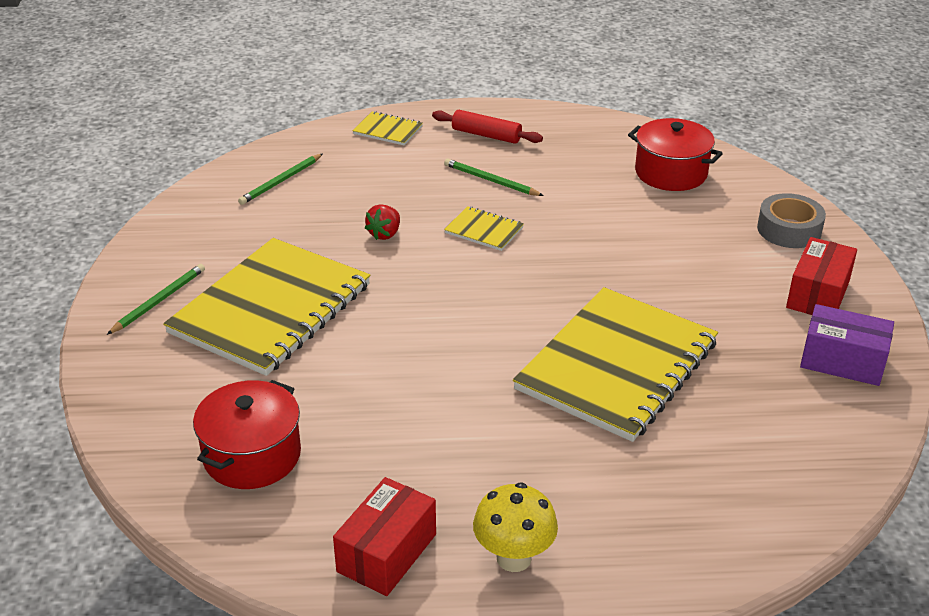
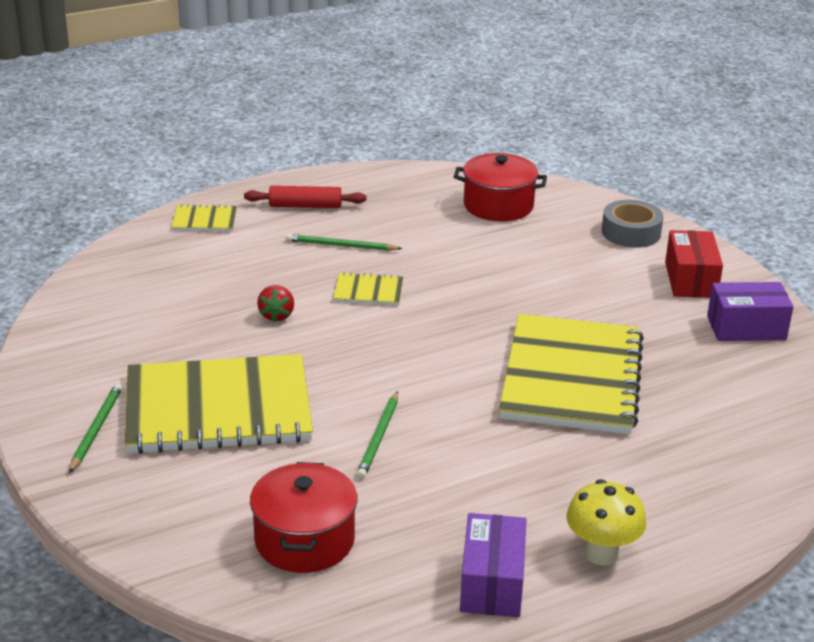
camera: 25 degrees left, 5 degrees down
yellow notebook [163,238,370,376] -> yellow notebook turned 75 degrees clockwise [125,354,313,454]
green pencil [238,154,323,205] -> green pencil moved to [356,391,398,479]
red box [333,477,436,596] -> purple box [460,513,527,617]

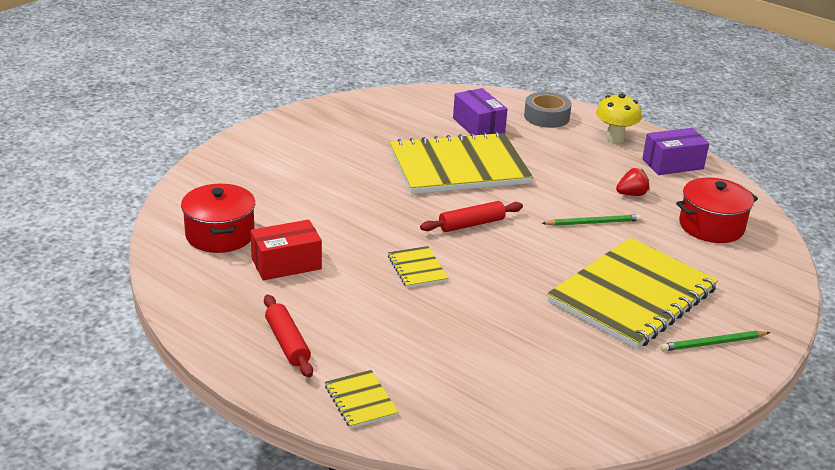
camera: 115 degrees left, 0 degrees up
yellow notebook [125,354,313,454] -> yellow notebook turned 75 degrees clockwise [547,238,718,349]
red strawberry [257,285,294,322] -> red strawberry moved to [616,168,650,196]
green pencil [286,234,402,251] -> none
grey tape [602,200,664,248] -> grey tape moved to [524,92,572,128]
red box [665,230,723,298] -> red box moved to [251,220,322,280]
purple box [707,282,793,341] -> purple box moved to [453,88,508,135]
none -> red rolling pin [420,201,523,232]

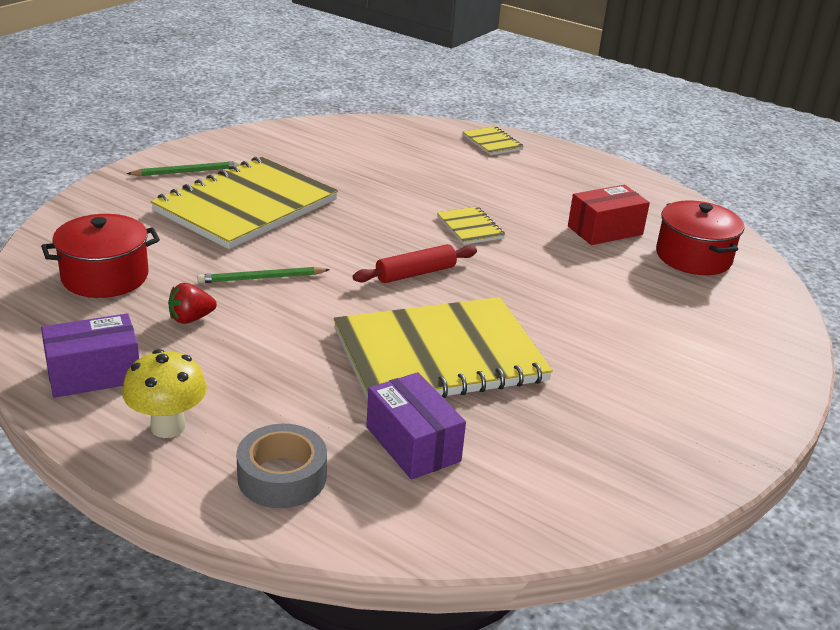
camera: 175 degrees right, 0 degrees up
red rolling pin [264,295,313,377] -> none

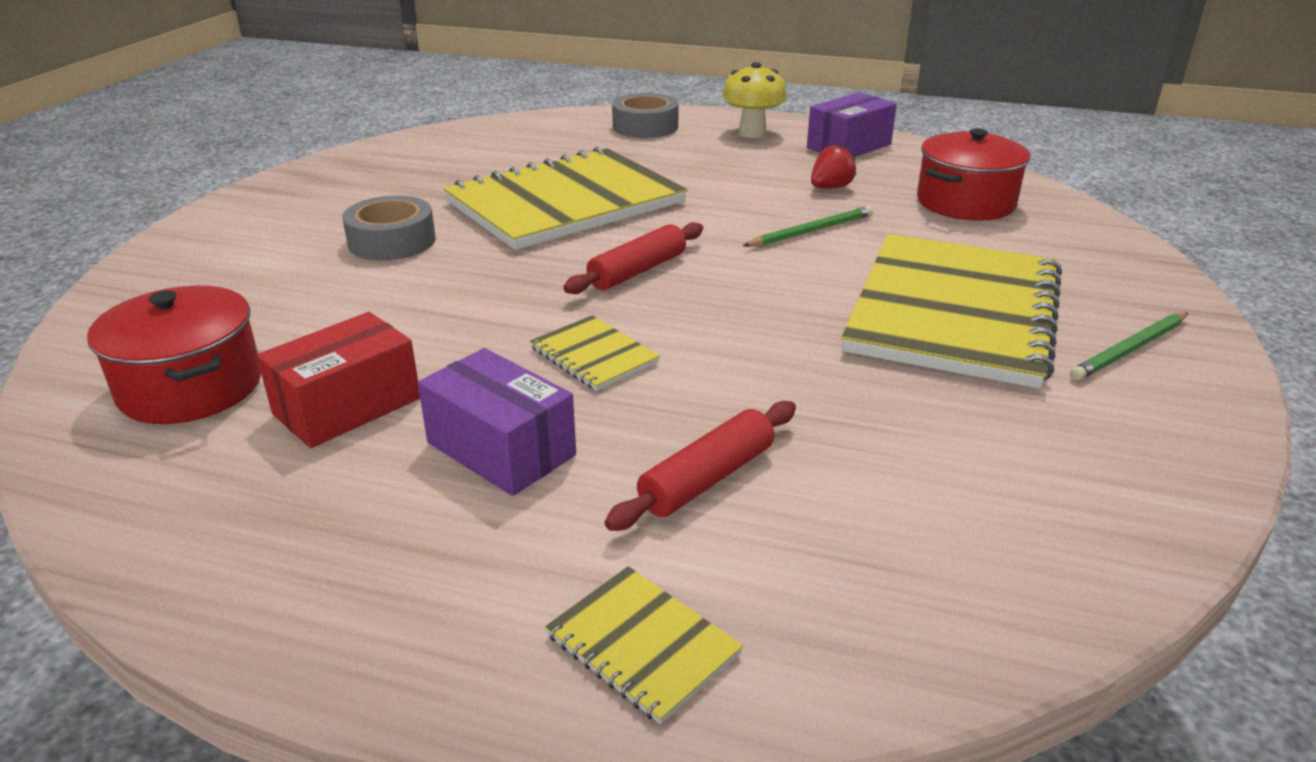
camera: 165 degrees right, 0 degrees up
purple box [366,372,466,480] -> purple box moved to [418,348,576,496]
none -> grey tape [342,195,436,261]
none -> red rolling pin [605,401,796,531]

